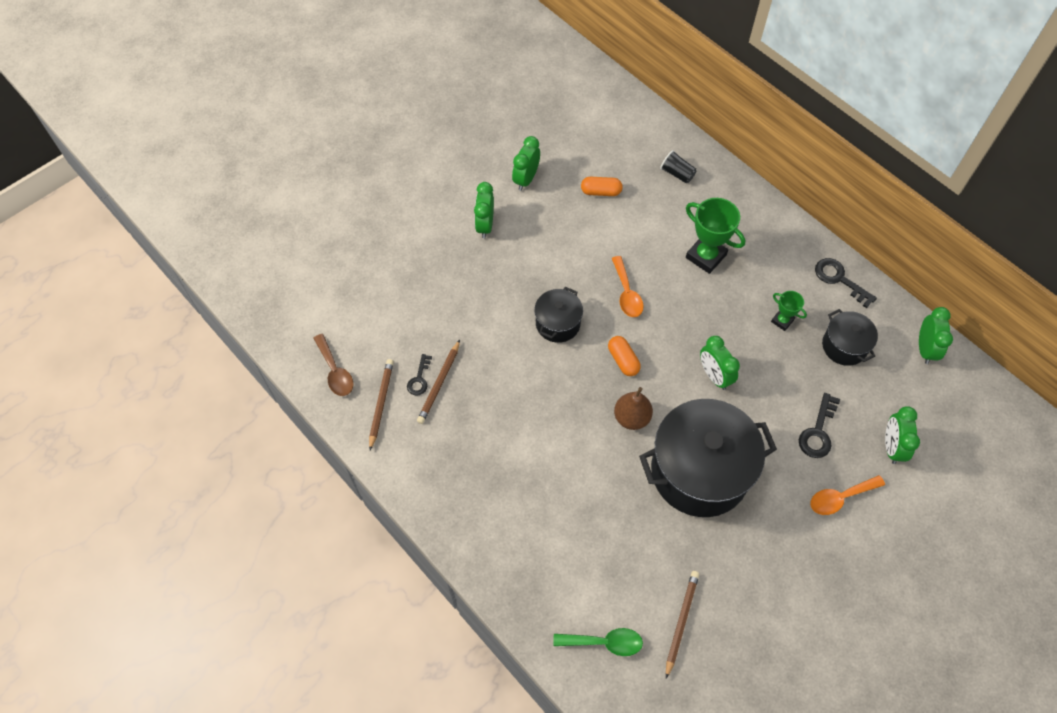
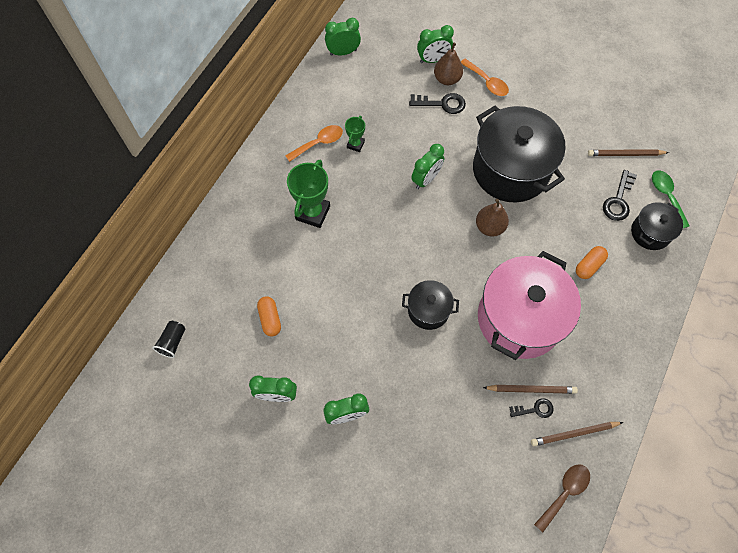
camera: 110 degrees left, 5 degrees up
orange capsule [608,336,641,376] -> orange capsule moved to [576,246,608,279]
orange spoon [612,256,644,317] -> orange spoon moved to [285,125,343,162]
black cup [660,150,696,183] -> black cup moved to [152,321,185,358]
black key [815,258,877,308] -> black key moved to [603,170,637,221]
black pot [822,309,878,366] -> black pot moved to [631,202,683,250]
none -> brown pear [434,43,463,85]
none -> pink pot [478,251,581,360]

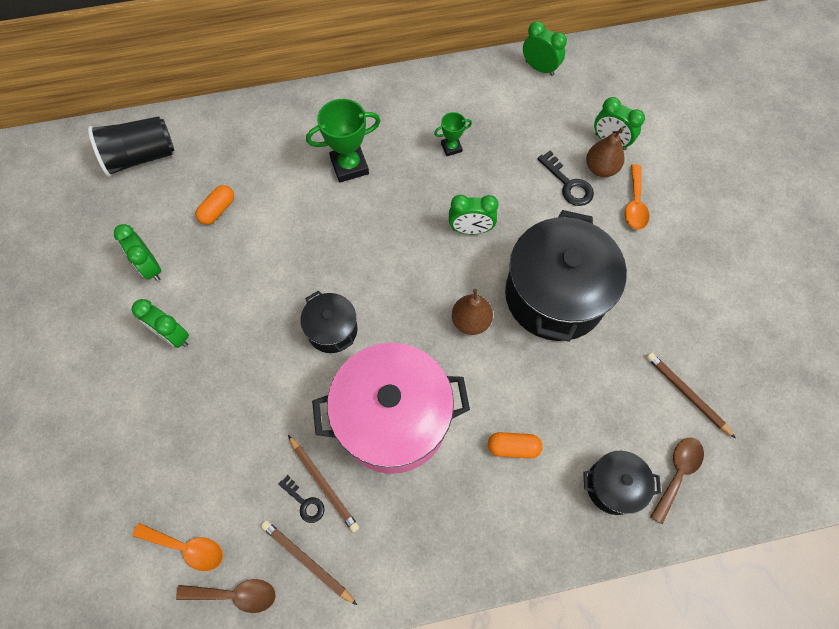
camera: 50 degrees right, 0 degrees up
black cup [152,321,185,358] -> black cup [88,116,175,177], size x1.99
orange spoon [285,125,343,162] -> orange spoon moved to [133,523,223,571]
black key [603,170,637,221] -> none
green spoon [652,170,690,228] -> brown spoon [650,438,704,524]

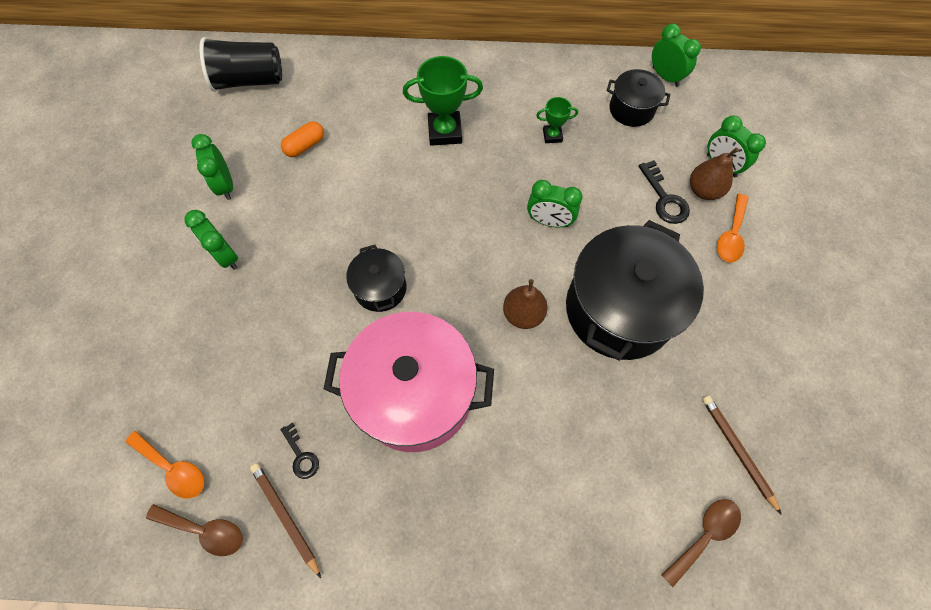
camera: 15 degrees right, 0 degrees up
brown pencil [288,435,359,533] -> none
orange capsule [488,432,543,459] -> none
black pot [583,451,661,515] -> black pot moved to [607,69,670,127]

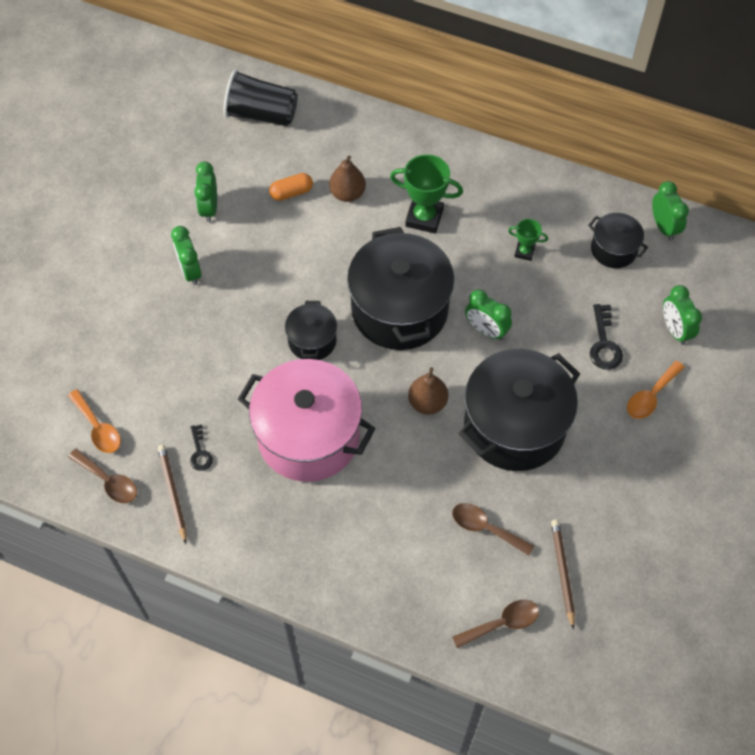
camera: 20 degrees right, 5 degrees down
brown pear [690,148,739,200] -> brown pear moved to [329,156,366,202]
none -> black pot [347,227,454,350]
none -> brown spoon [452,503,534,556]

